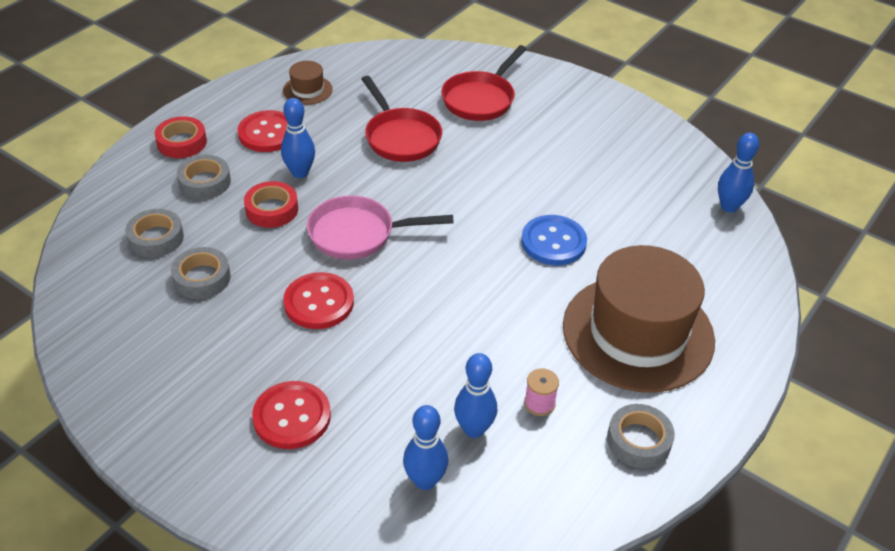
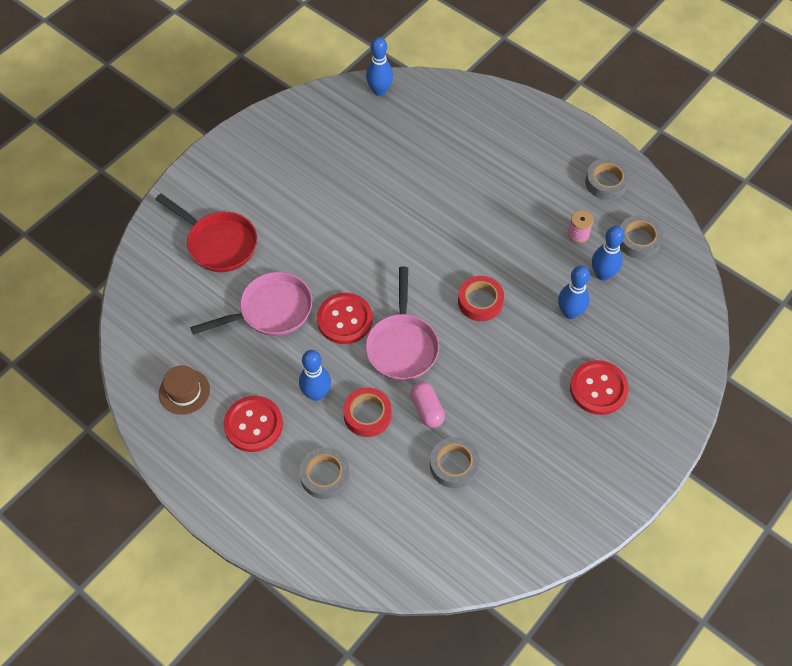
camera: 85 degrees left, 15 degrees up
grey tape [125,209,184,258] -> grey tape moved to [620,215,663,259]
red tape [155,116,207,158] -> red tape moved to [458,276,504,321]
red button [283,272,354,329] -> red button moved to [317,293,373,344]
red pan [362,76,442,162] -> pink pan [190,272,312,336]
blue bowling pin [403,405,448,490] -> blue bowling pin moved to [558,266,590,319]
blue button [521,215,587,266] -> none
brown hat [563,245,715,393] -> none
none -> pink capsule [411,381,445,428]

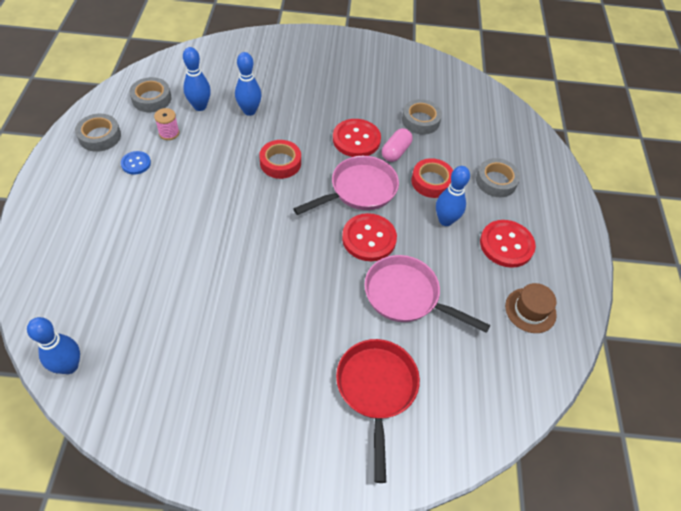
camera: 130 degrees left, 5 degrees down
red button [570,360,629,415] -> red button moved to [333,119,381,157]
none -> blue button [121,151,151,175]

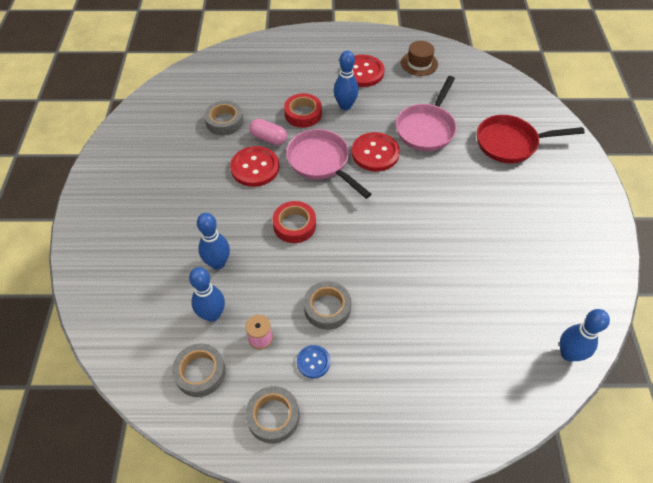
camera: 90 degrees left, 0 degrees up
grey tape [476,158,520,197] -> grey tape moved to [304,281,351,330]

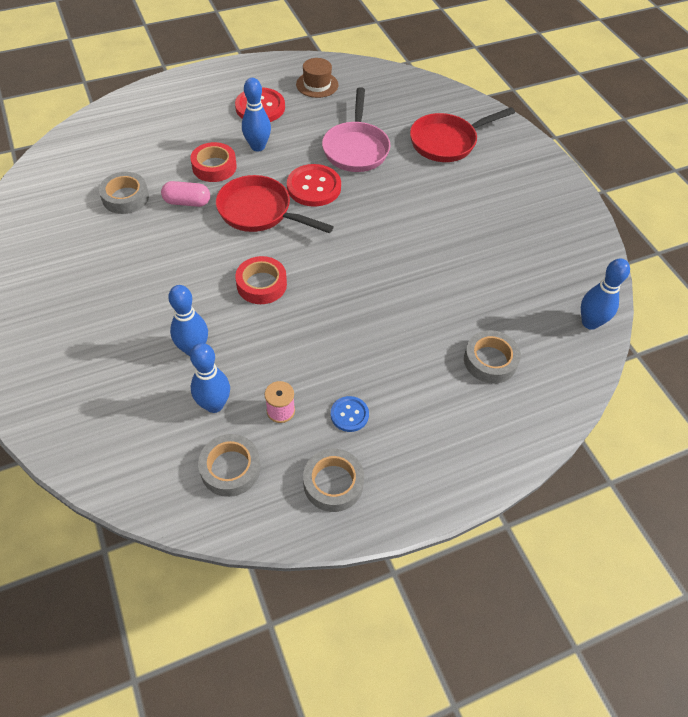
camera: 25 degrees left, 0 degrees up
red button [230,146,279,187] -> none
pink pan [286,129,371,199] -> red pan [216,175,334,233]
grey tape [304,281,351,330] -> grey tape moved to [464,330,521,384]

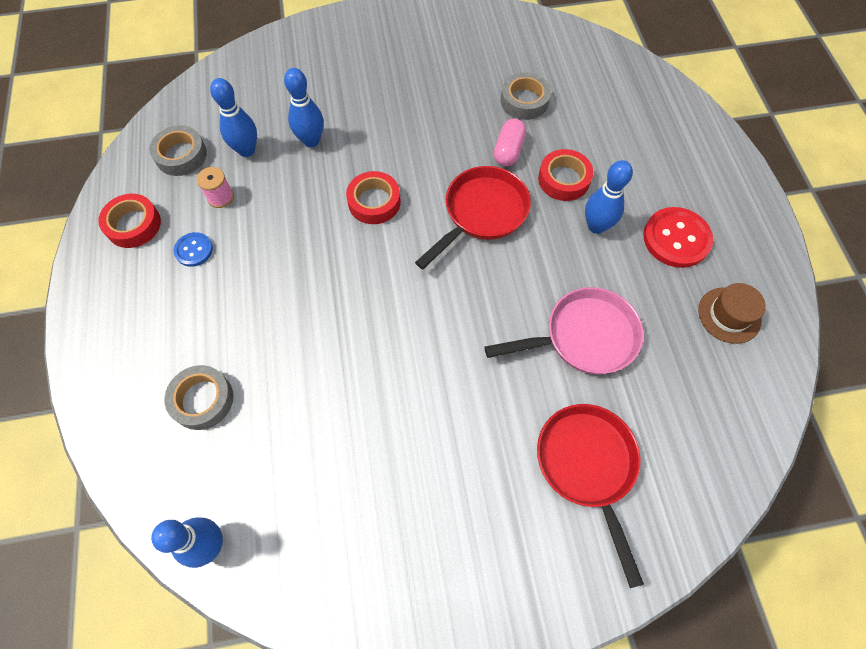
camera: 105 degrees right, 10 degrees up
red button [287,164,341,207] -> none
grey tape [303,449,364,512] -> red tape [98,194,161,248]
pink pan [322,87,390,172] -> pink pan turned 150 degrees clockwise [484,287,644,374]

